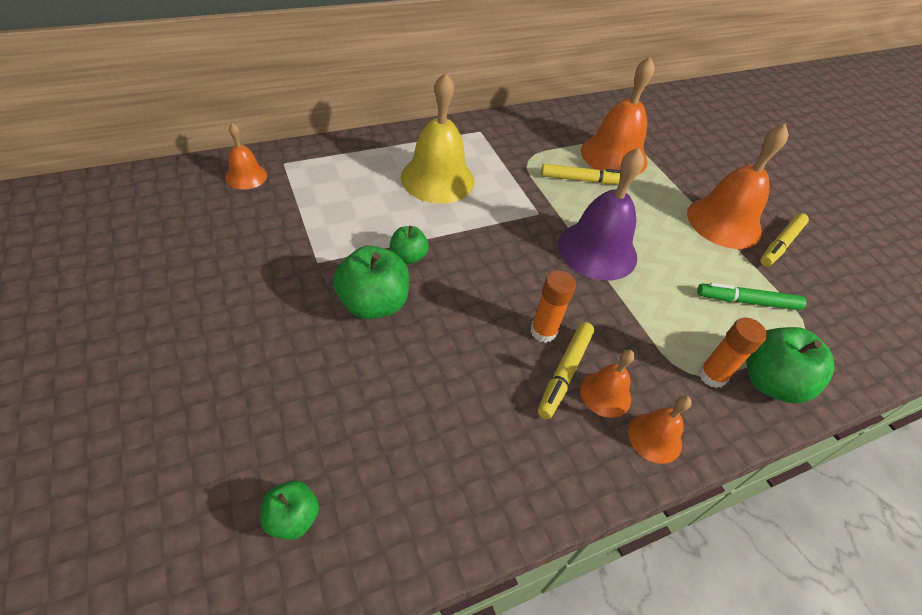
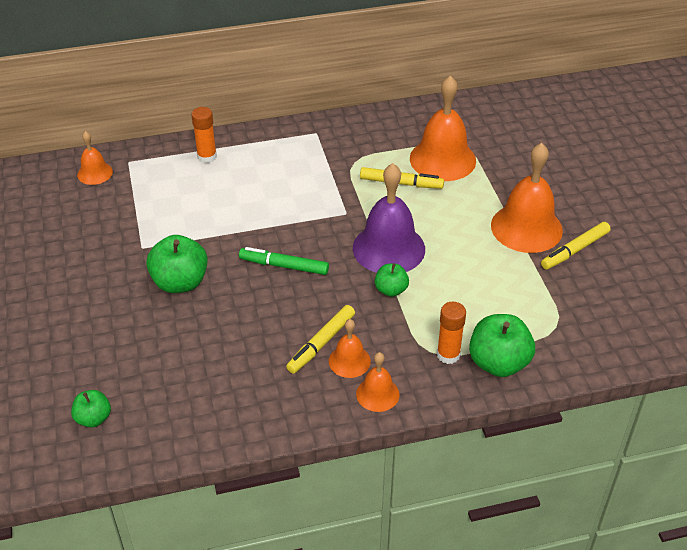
camera: 15 degrees right, 5 degrees down
green apple [389,226,429,264] -> green apple moved to [375,264,409,297]
yellow bell [401,72,475,204] -> none
orange glue stick [530,270,576,343] -> orange glue stick moved to [191,107,217,163]
green marker [697,282,806,310] -> green marker moved to [239,247,329,275]

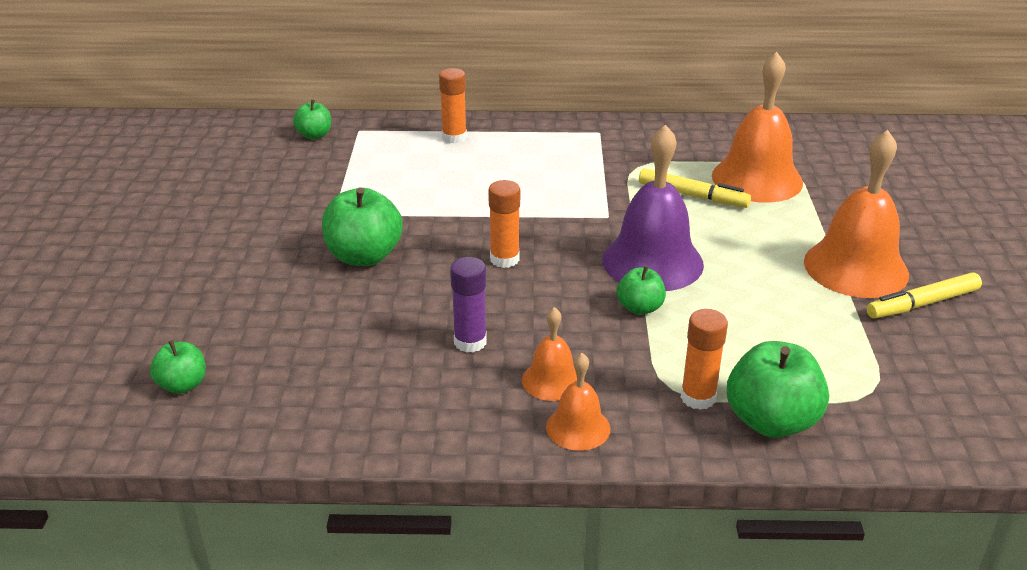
camera: 15 degrees right, 10 degrees down
orange bell [77,131,113,185] -> green apple [293,99,331,140]
green marker [239,247,329,275] -> orange glue stick [488,180,520,268]
yellow marker [286,305,355,374] -> none
none -> purple glue stick [450,257,487,353]

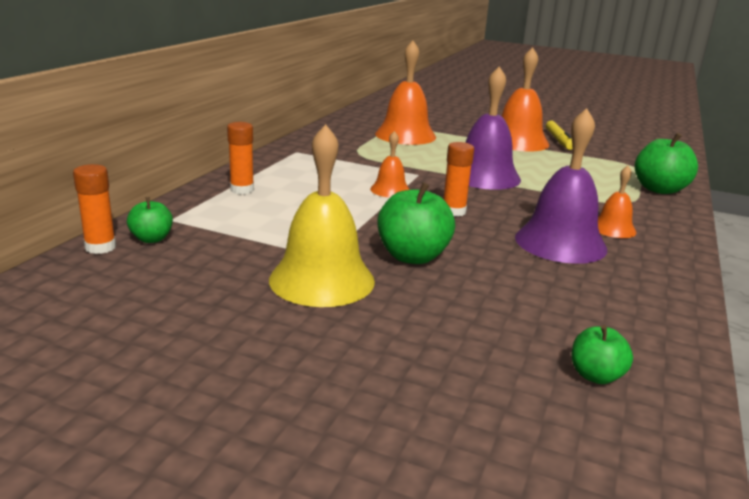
camera: 70 degrees left, 10 degrees down
purple glue stick [450,257,487,353] -> purple bell [515,108,607,264]
orange bell [546,353,610,451] -> orange bell moved to [370,131,410,197]
green apple [617,266,666,315] -> none
yellow marker [639,168,751,208] -> none
orange glue stick [681,309,728,410] -> orange glue stick moved to [73,164,116,254]
none -> yellow bell [269,124,375,307]

